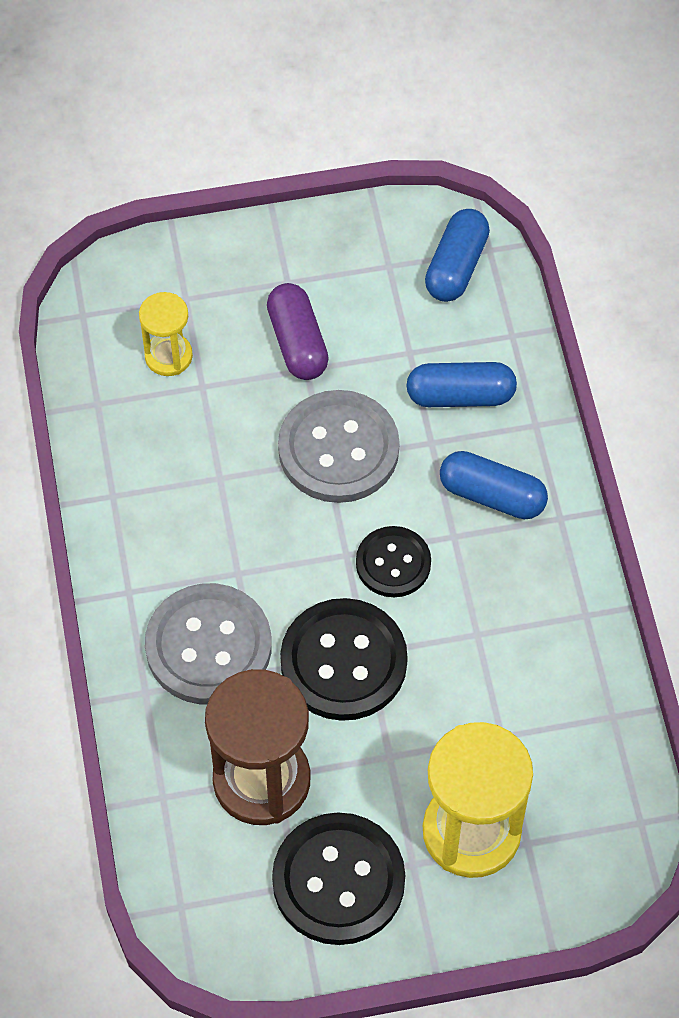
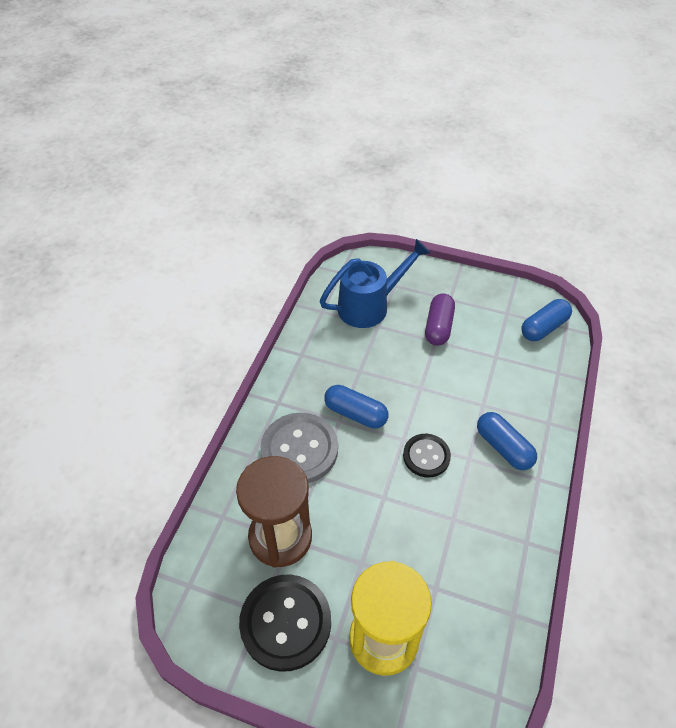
camera: 30 degrees right, 10 degrees down
yellow hourglass [139,292,193,376] -> blue watering can [320,239,431,328]
grey button [278,390,400,503] -> none
black button [280,598,408,721] -> none
blue capsule [407,362,517,407] -> blue capsule moved to [324,385,388,429]

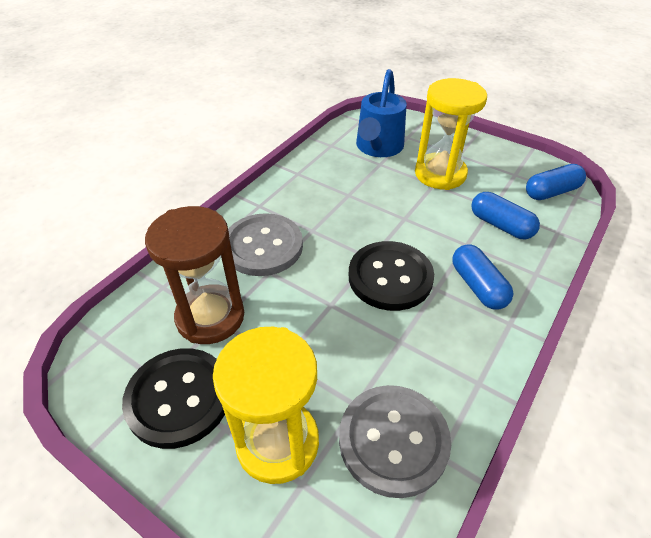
camera: 15 degrees right, 5 degrees down
blue watering can [320,239,431,328] -> blue watering can turned 120 degrees clockwise [356,69,407,157]
blue capsule [324,385,388,429] -> blue capsule moved to [471,192,540,239]
black button [403,434,451,478] -> black button [349,241,434,311], size x1.65
purple capsule [425,293,455,346] -> yellow hourglass [415,78,487,190]
none -> grey button [339,385,451,498]

